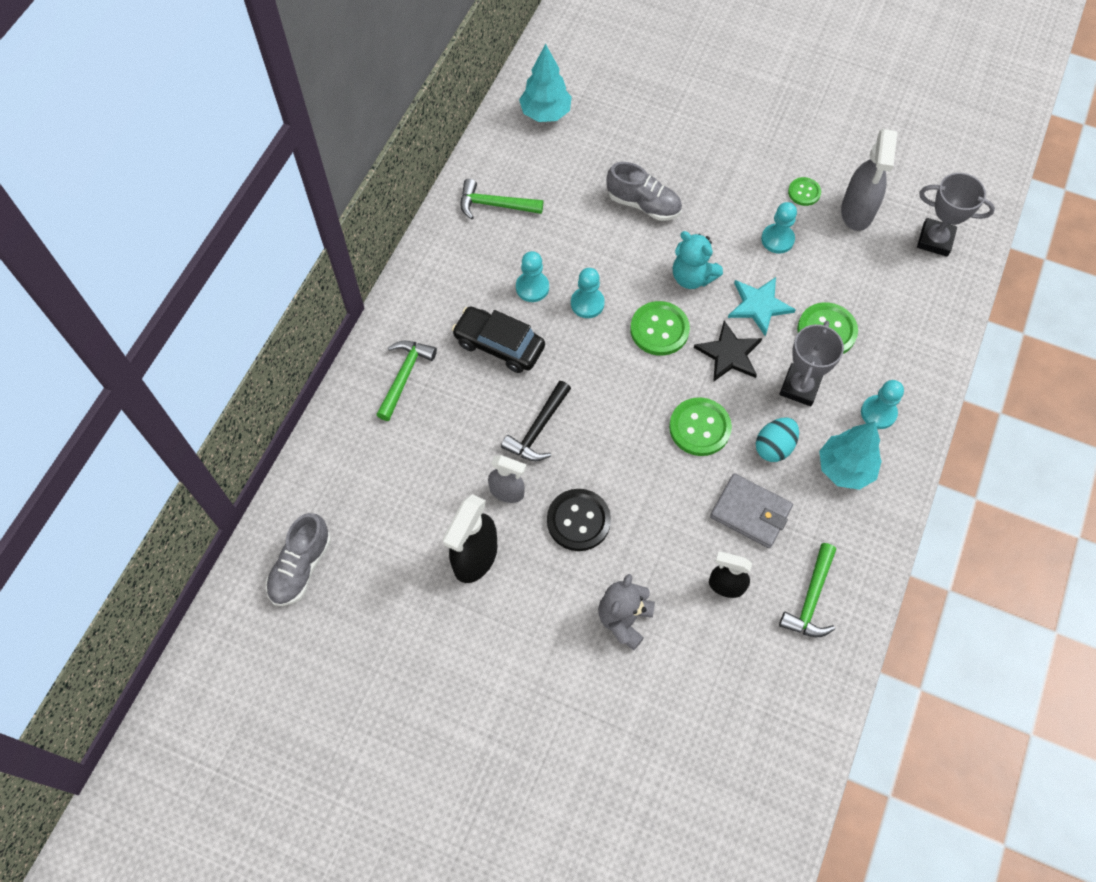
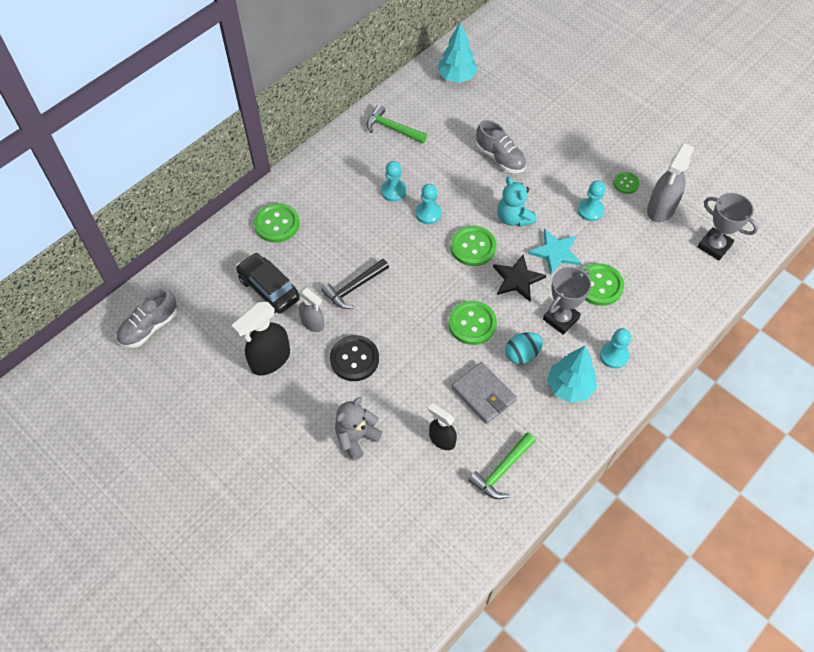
camera: 20 degrees right, 5 degrees down
green hammer [376,341,437,421] -> green button [254,203,300,243]
black car [452,306,545,373] -> black car moved to [236,253,300,314]

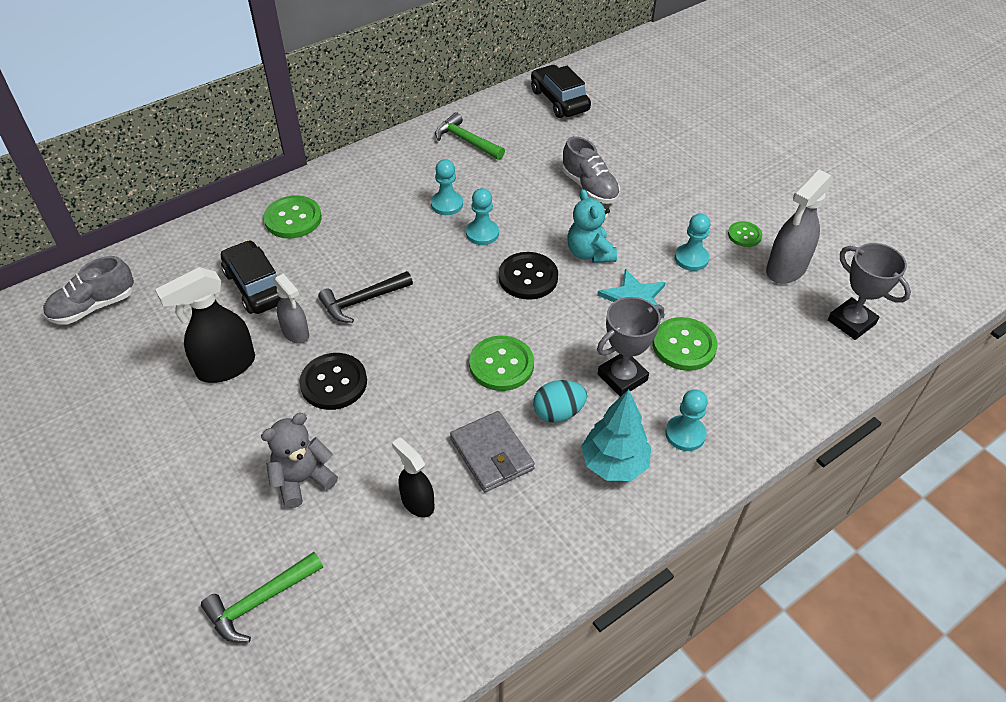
camera: 10 degrees right, 10 degrees down
turquoise tree [438,21,478,83] -> black car [531,65,591,118]
green button [450,225,496,266] -> black button [499,252,558,300]
green hammer [468,433,536,499] -> green hammer moved to [201,552,323,643]
black star [493,255,546,301] -> none

